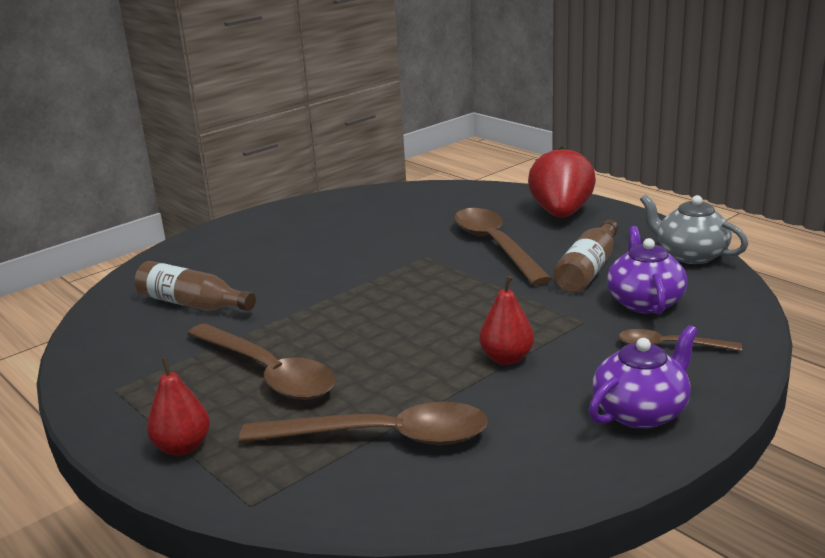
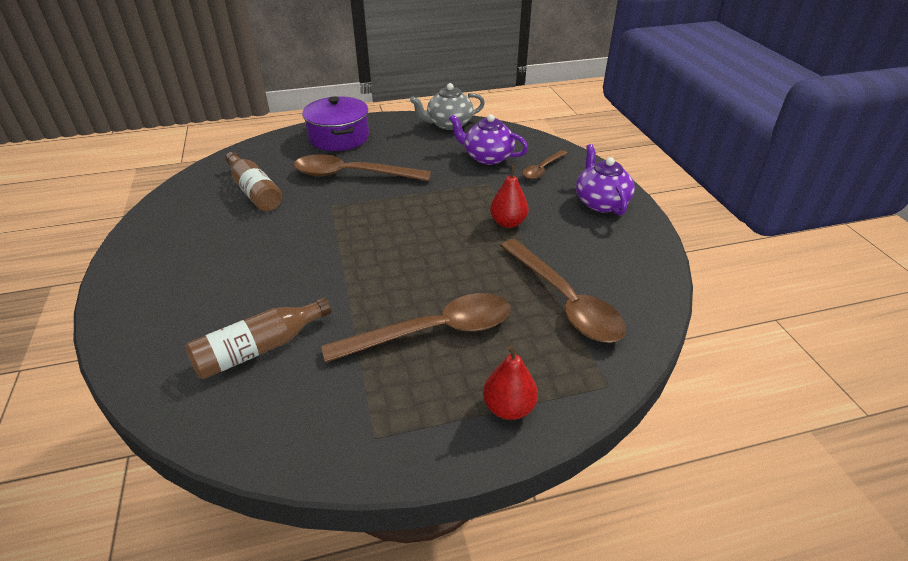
camera: 65 degrees left, 15 degrees up
brown spoon [239,402,488,445] -> brown spoon turned 120 degrees clockwise [500,239,626,343]
red strawberry [528,147,596,218] -> purple pot [302,96,369,151]
brown bottle [553,220,618,293] -> brown bottle moved to [225,152,282,211]

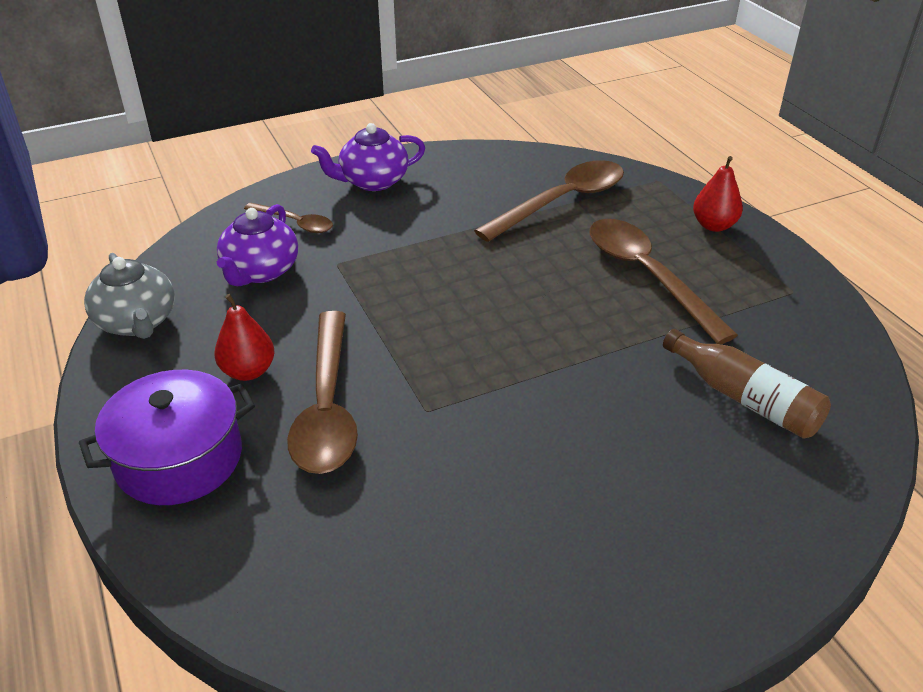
camera: 100 degrees left, 0 degrees up
brown bottle [225,152,282,211] -> none
red pear [490,166,529,228] -> red pear moved to [214,294,275,381]

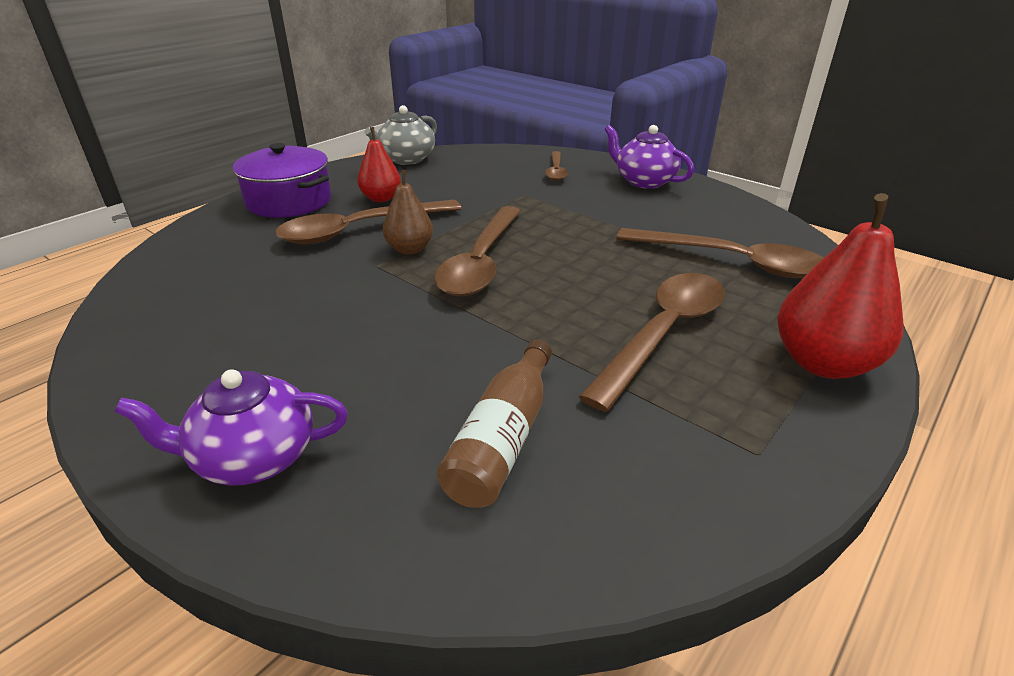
camera: 65 degrees right, 5 degrees down
purple teapot [217,204,298,286] -> purple teapot moved to [114,369,348,486]
red pear [693,156,743,232] -> red pear [777,193,904,379], size x1.67
none -> brown pear [383,169,433,255]
none -> brown spoon [435,206,521,296]

